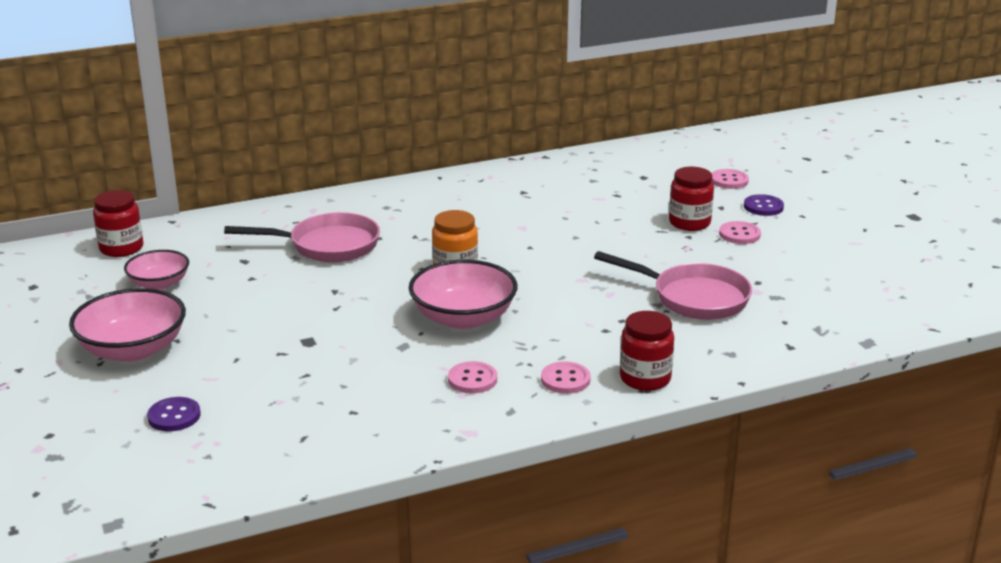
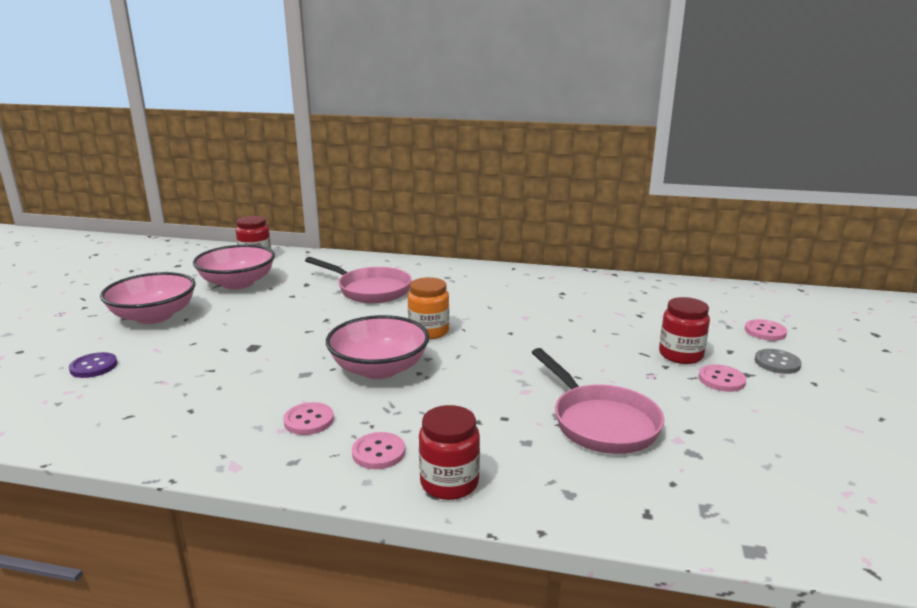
camera: 35 degrees right, 5 degrees down
pink bowl [124,250,189,290] -> pink bowl [193,245,275,289], size x1.62
purple button [744,194,784,216] -> grey button [755,349,802,374]

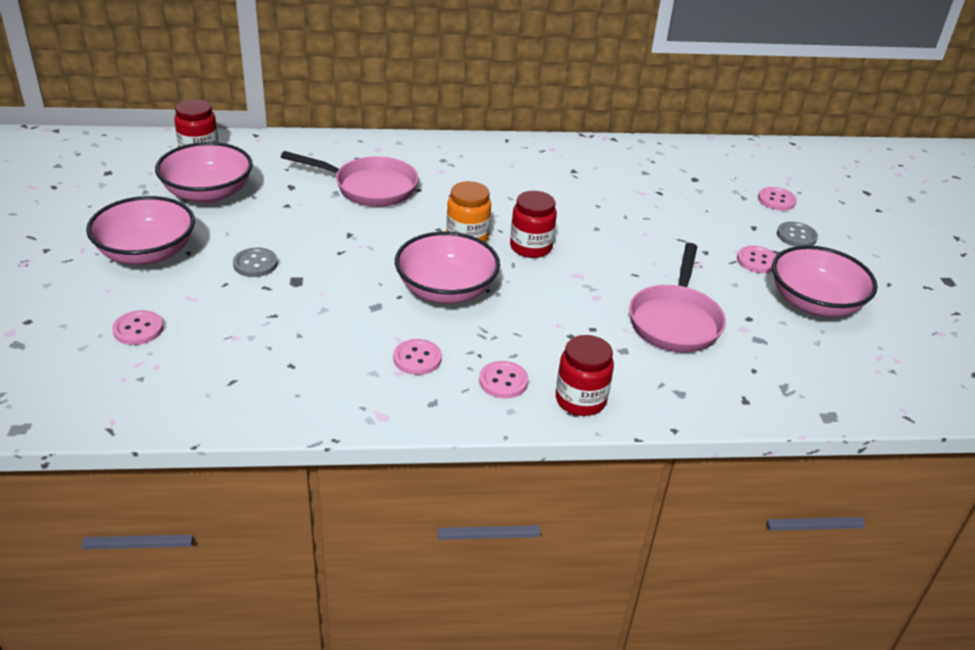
camera: 20 degrees left, 15 degrees up
purple button [69,352,118,378] -> pink button [112,310,163,345]
pink pan [531,348,664,454] -> pink pan turned 60 degrees clockwise [629,243,726,353]
red jar [659,297,710,364] -> red jar moved to [510,191,557,258]
none -> grey button [233,248,278,277]
none -> pink bowl [772,245,878,317]

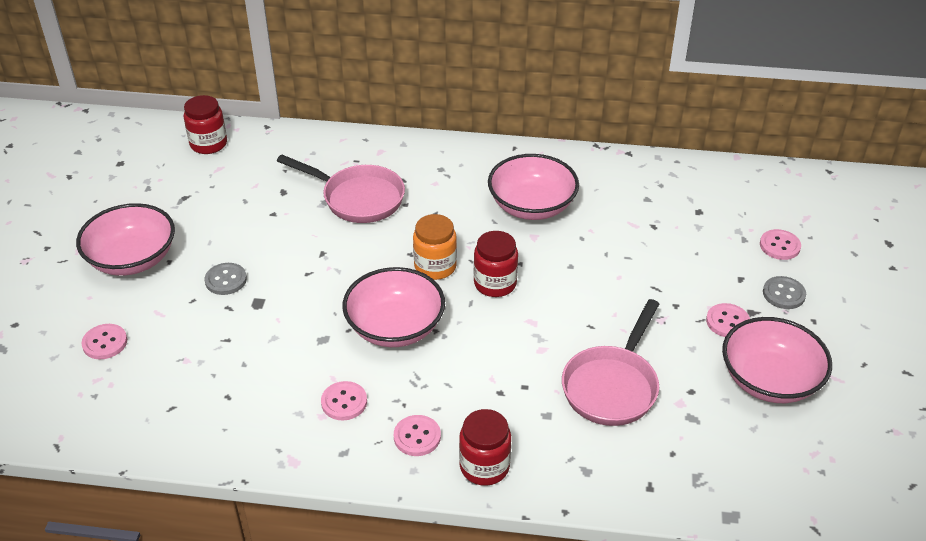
camera: 15 degrees right, 5 degrees up
pink bowl [155,142,253,203] -> pink bowl moved to [488,154,579,220]

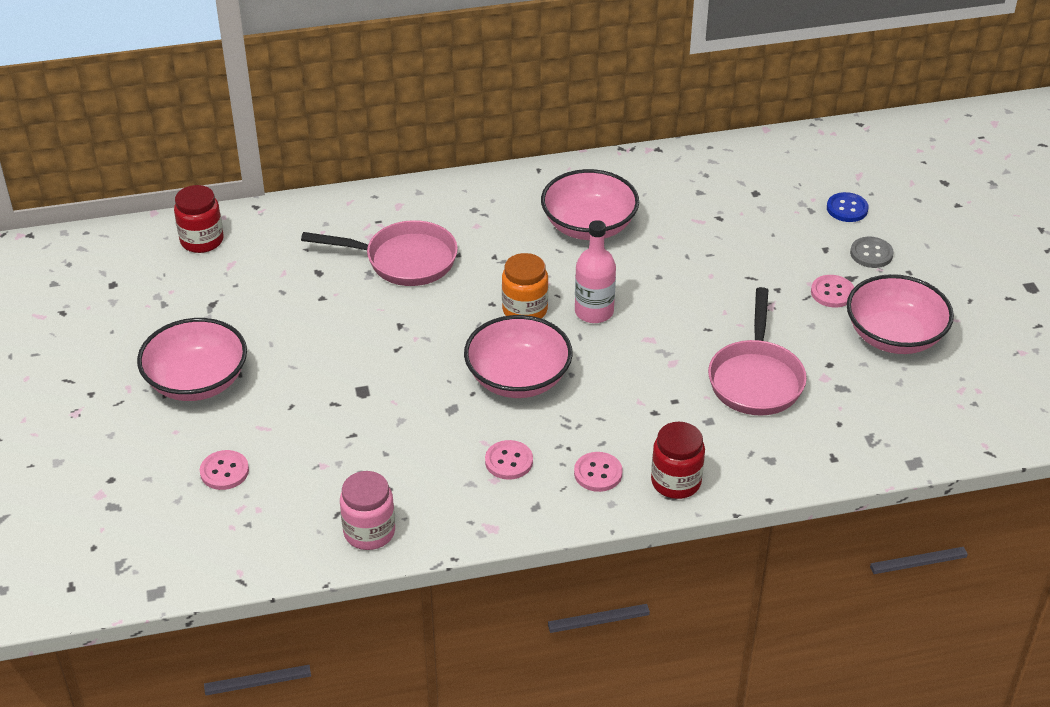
camera: 20 degrees left, 0 degrees up
grey button [205,263,247,295] -> none
red jar [474,231,518,297] -> pink bottle [575,220,616,323]
pink button [760,229,801,260] -> blue button [827,192,869,222]
none -> pink jar [340,471,395,550]

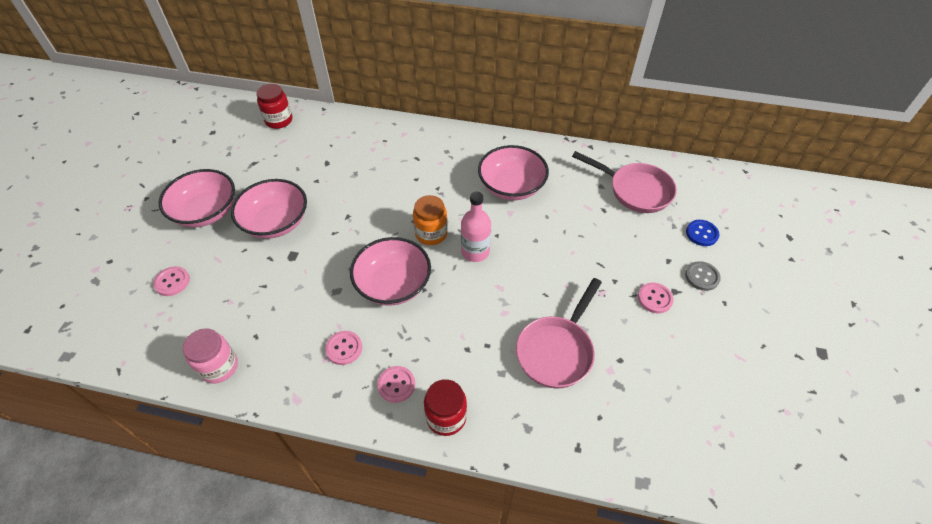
camera: 25 degrees right, 10 degrees up
pink pan [301,220,458,286] -> pink pan moved to [572,151,677,213]
pink bowl [847,274,954,354] -> pink bowl moved to [231,179,307,239]

